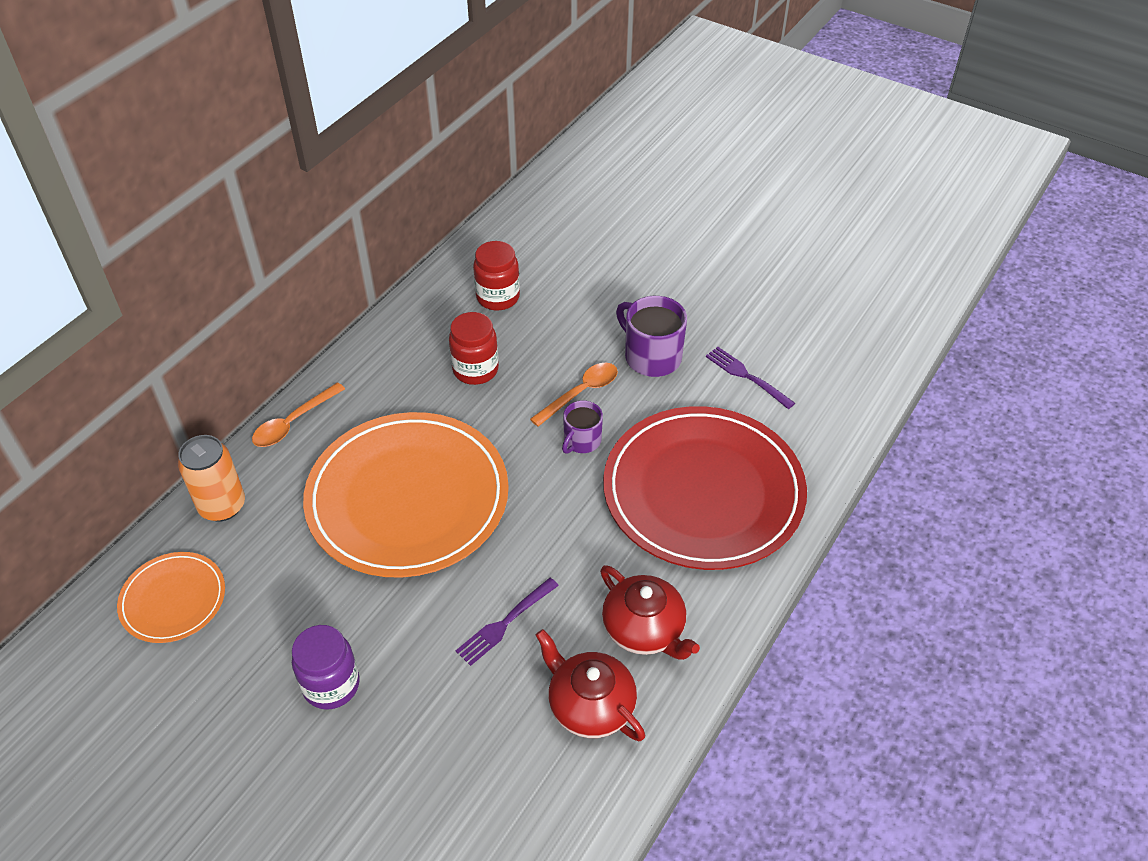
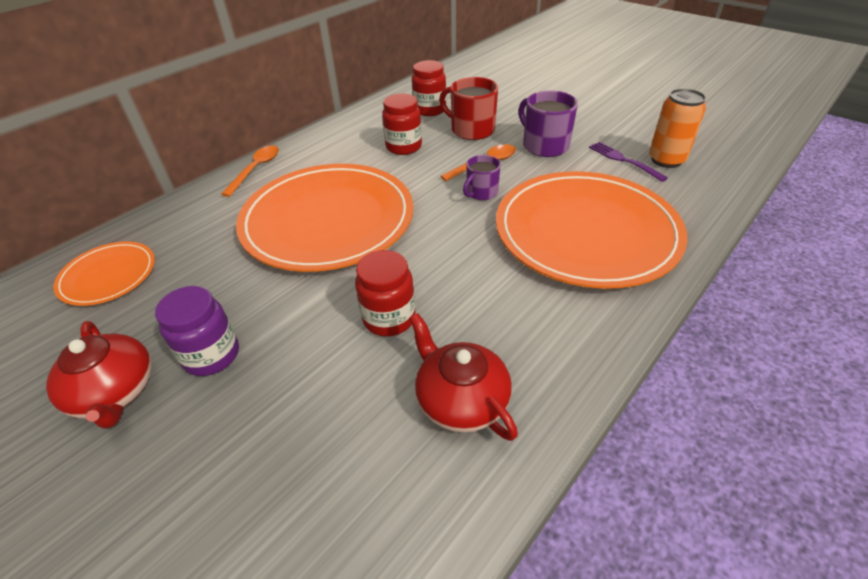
camera: 10 degrees right, 5 degrees down
orange can [178,435,245,522] -> orange can moved to [649,88,706,168]
orange spoon [252,382,345,447] -> orange spoon turned 150 degrees clockwise [221,145,279,197]
purple fork [456,578,559,666] -> red jar [355,250,416,336]
red teapot [600,565,700,660] -> red teapot moved to [46,321,152,428]
red plate [603,406,807,570] -> orange plate [496,171,688,289]
none -> red mug [439,77,498,140]

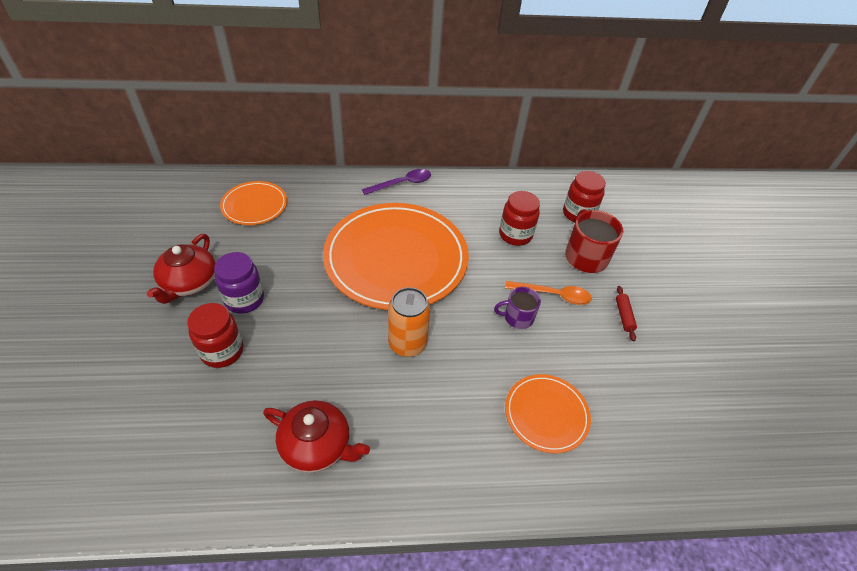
camera: 40 degrees right, 5 degrees up
orange spoon [221,145,279,197] -> purple spoon [362,169,431,195]
red jar [355,250,416,336] -> red jar moved to [187,303,243,368]
red teapot [409,313,518,441] -> red teapot turned 105 degrees clockwise [263,400,370,473]
orange plate [496,171,688,289] -> orange plate [505,374,591,453], size x0.48
purple mug [518,90,578,157] -> red rolling pin [616,286,637,341]
purple fork [589,142,668,182] -> none
orange can [649,88,706,168] -> orange can moved to [388,287,430,357]

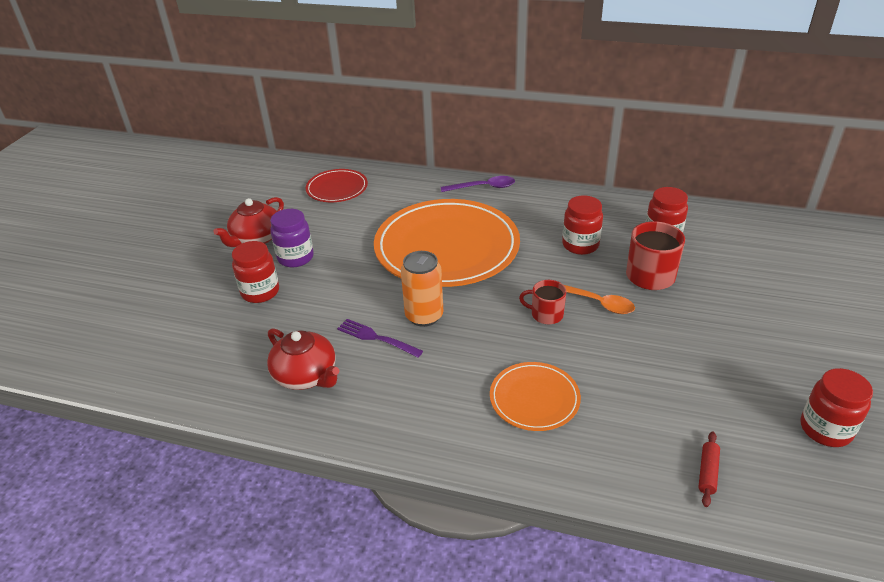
camera: 25 degrees right, 10 degrees down
orange plate [220,181,287,225] -> red plate [305,169,368,202]
purple mug [494,287,541,329] -> red mug [519,280,566,324]
red rolling pin [616,286,637,341] -> red rolling pin moved to [698,432,720,507]
none -> purple fork [337,319,423,358]
none -> red jar [800,368,873,447]

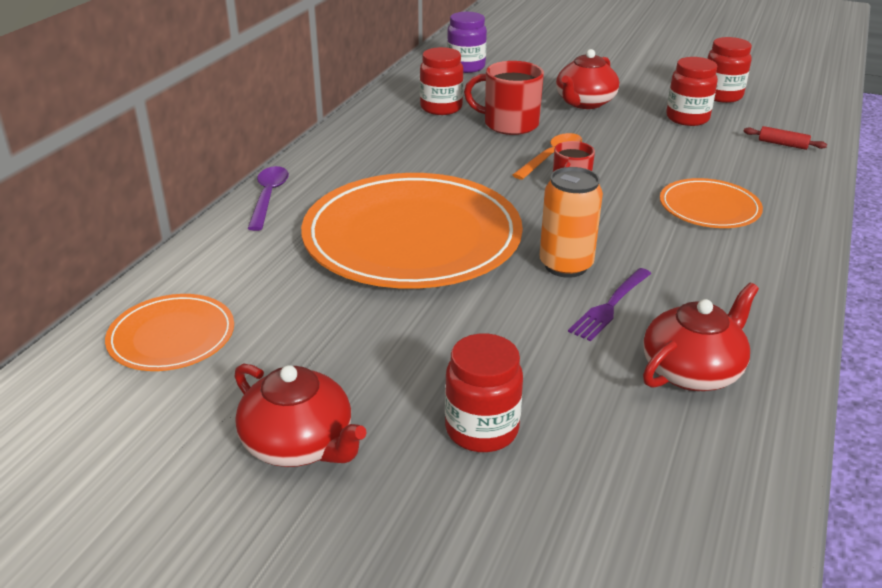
camera: 85 degrees left, 5 degrees down
purple jar [270,209,314,267] -> purple jar moved to [447,12,487,73]
red plate [305,169,368,202] -> orange plate [105,294,234,371]
red jar [562,195,603,255] -> red jar moved to [666,57,718,126]
none -> red teapot [556,49,619,109]

